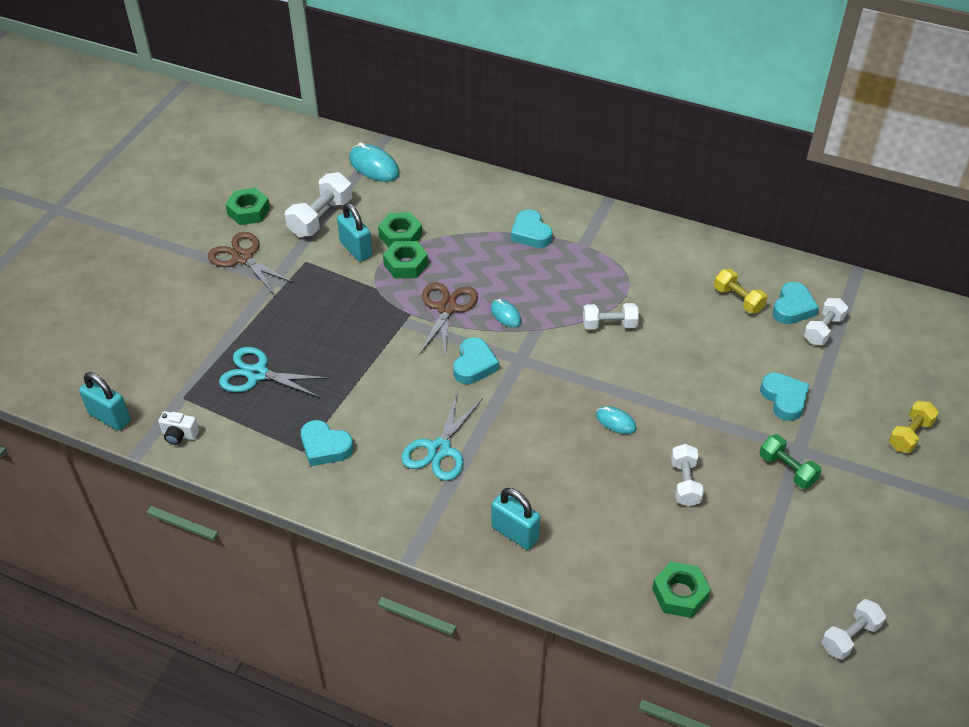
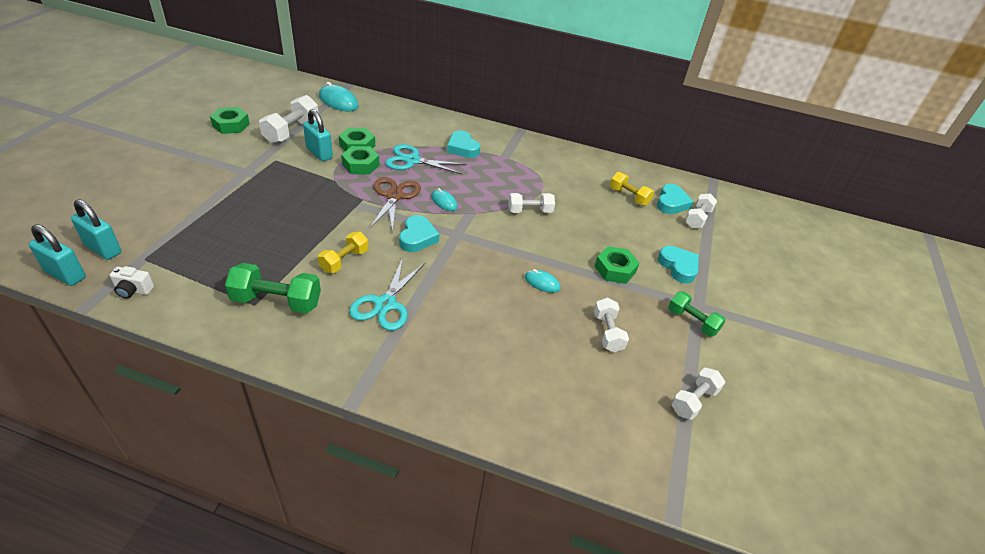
camera: 10 degrees left, 5 degrees down
brown scissors [208,232,294,294] -> none
turquoise scissors [219,347,329,398] -> turquoise scissors moved to [385,144,467,174]
turquoise heart [301,420,353,466] -> green dumbbell [225,263,321,314]
turquoise padlock [491,488,540,550] -> turquoise padlock moved to [71,199,122,260]
green nut [652,562,711,618] -> green nut moved to [594,246,639,284]
white dumbbell [821,599,886,660] -> white dumbbell moved to [671,368,725,420]
yellow dumbbell [889,401,939,453] -> yellow dumbbell moved to [318,232,369,273]

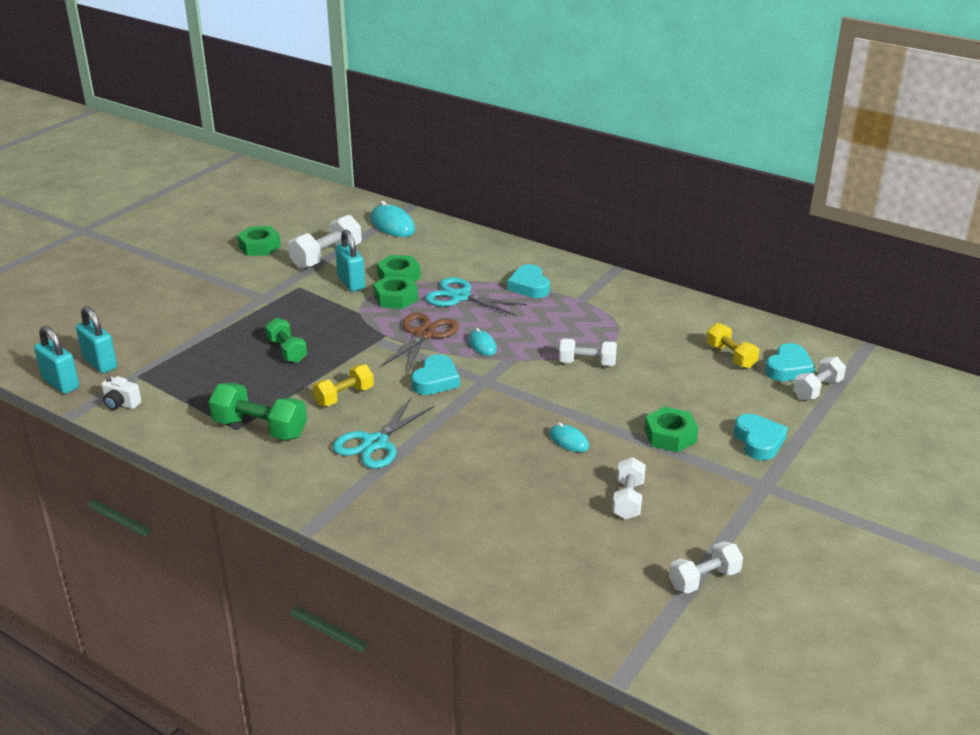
camera: 20 degrees right, 10 degrees down
green dumbbell [668,291,726,337] -> green dumbbell moved to [265,318,307,363]

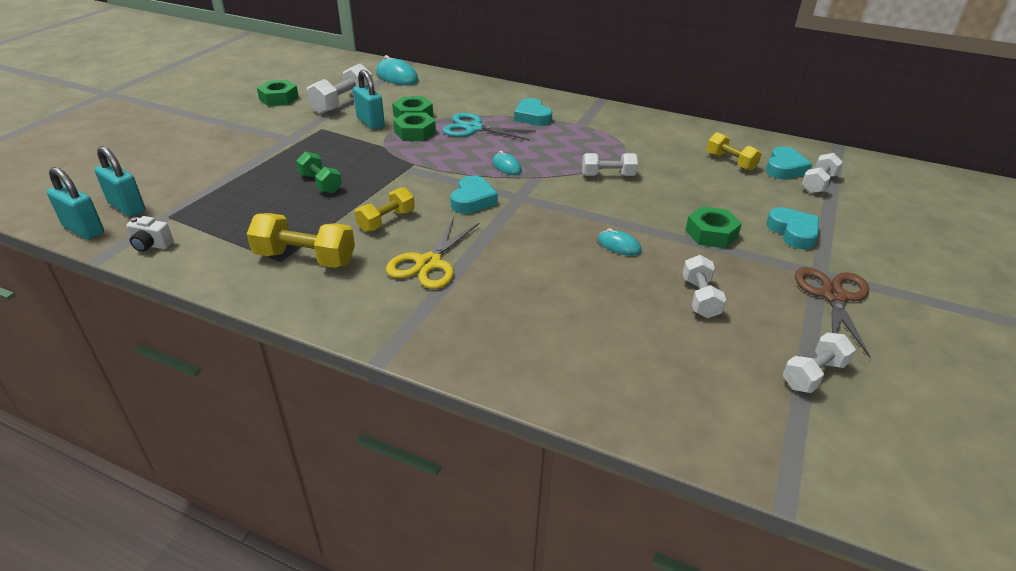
camera: 10 degrees left, 5 degrees up
green dumbbell [208,383,307,440] -> yellow dumbbell [247,213,355,268]
turquoise scissors [333,398,435,469] -> yellow scissors [386,217,480,289]
brown scissors [382,313,459,372] -> brown scissors moved to [795,267,871,357]

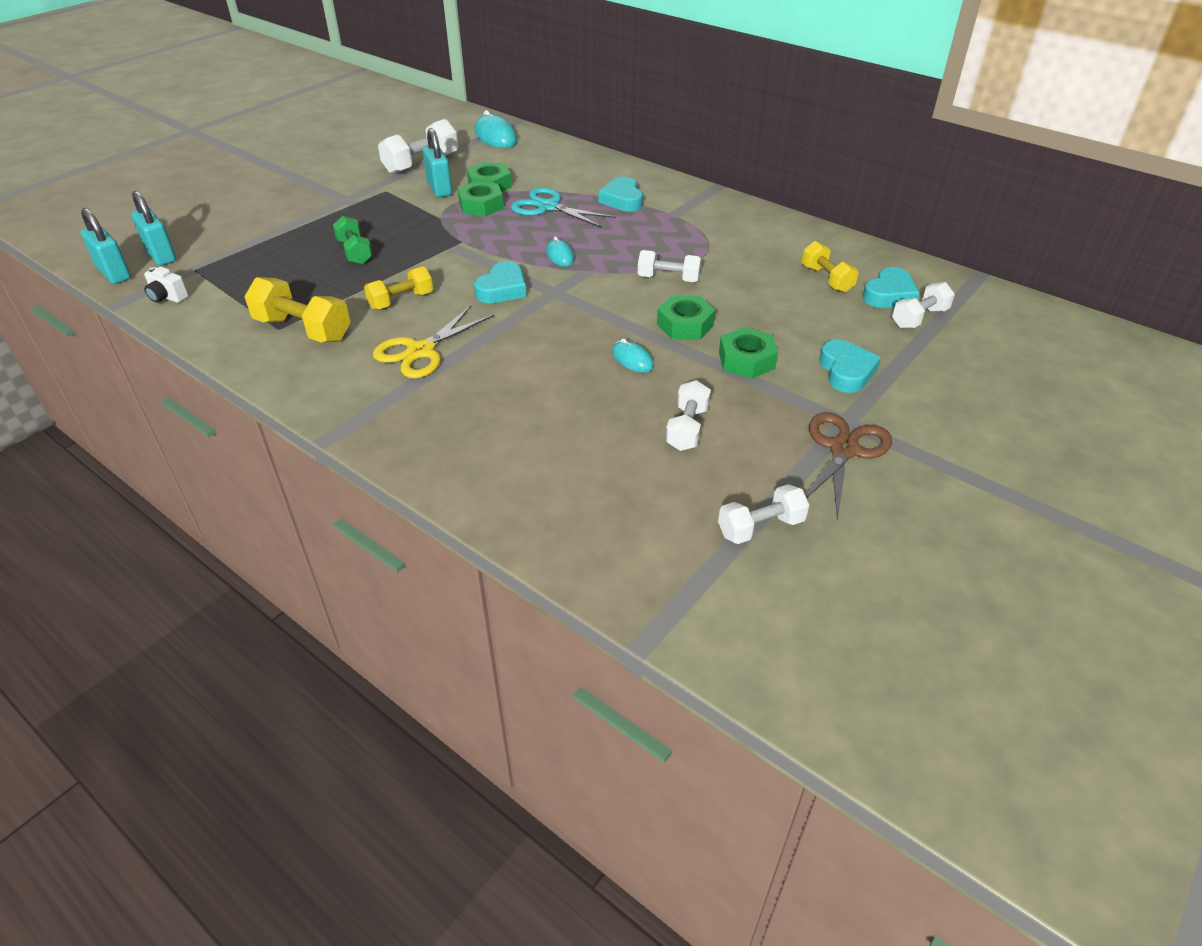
camera: 15 degrees right, 5 degrees up
green nut [257,80,299,106] -> green nut moved to [657,295,715,340]

